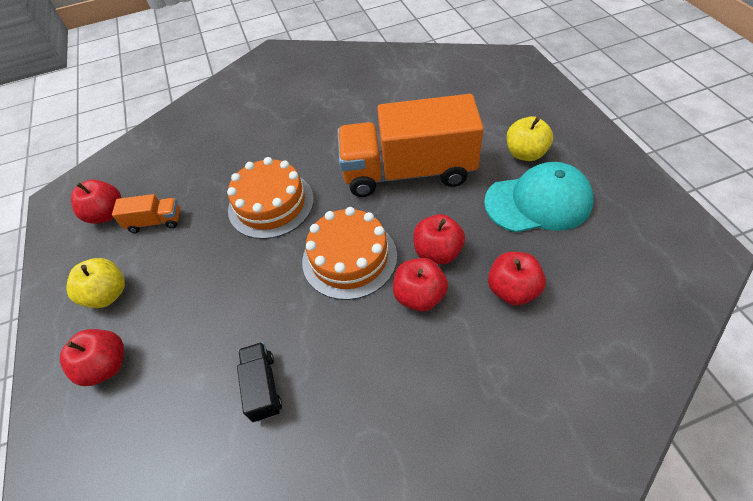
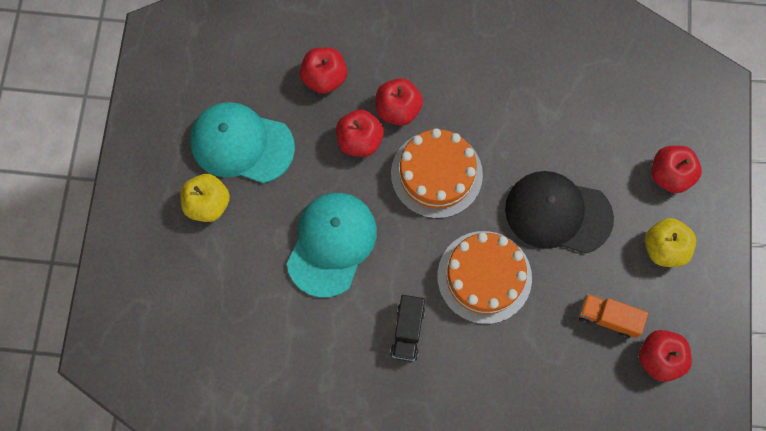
camera: 160 degrees left, 20 degrees up
black truck [237,342,282,422] -> black truck moved to [390,295,425,362]
orange truck [338,94,484,197] -> turquoise cap [287,193,377,298]
none -> black cap [505,171,614,253]

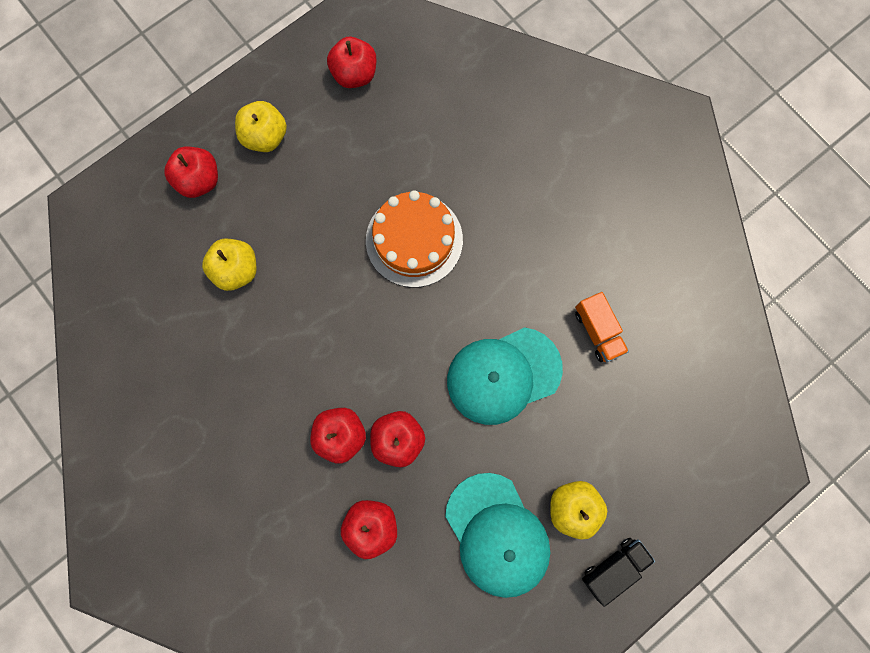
camera: 135 degrees left, 5 degrees up
black truck [390,295,425,362] -> black truck moved to [582,538,655,607]
orange cake [391,128,483,219] -> none
black cap [505,171,614,253] -> none
orange truck [579,294,648,338] -> orange truck moved to [575,292,629,362]
none -> yellow apple [202,239,257,291]

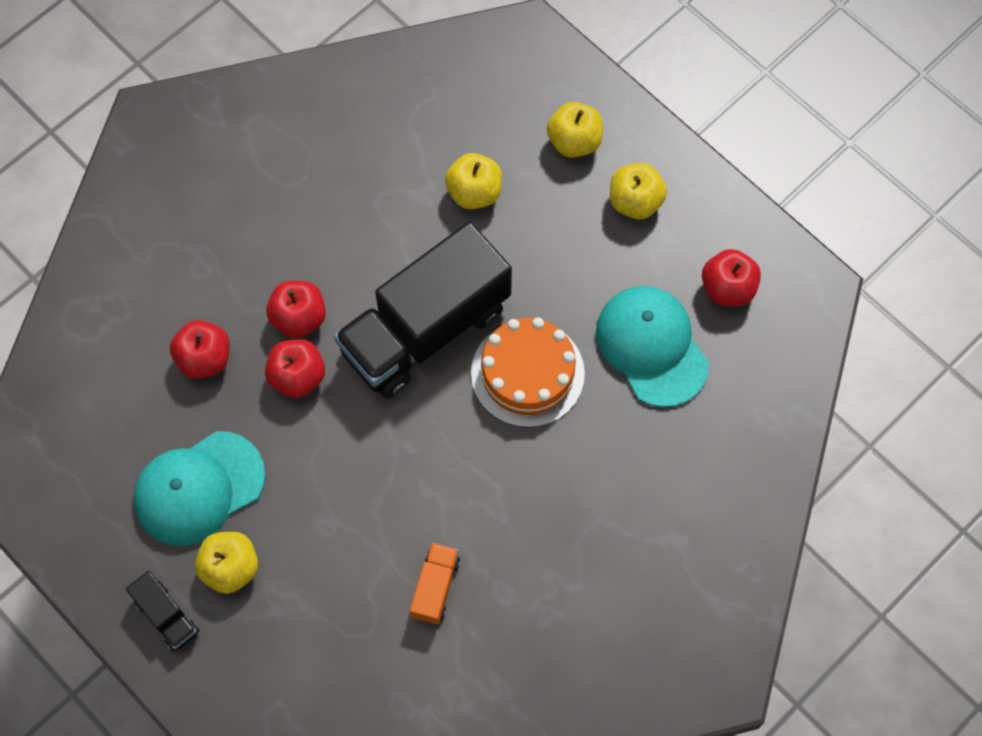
camera: 85 degrees right, 10 degrees down
red apple [164,147,218,198] -> yellow apple [547,102,603,158]
turquoise cap [447,327,563,425] -> turquoise cap moved to [596,286,709,407]
orange truck [575,292,629,362] -> orange truck turned 135 degrees clockwise [410,543,460,625]
none -> black truck [334,222,512,399]

